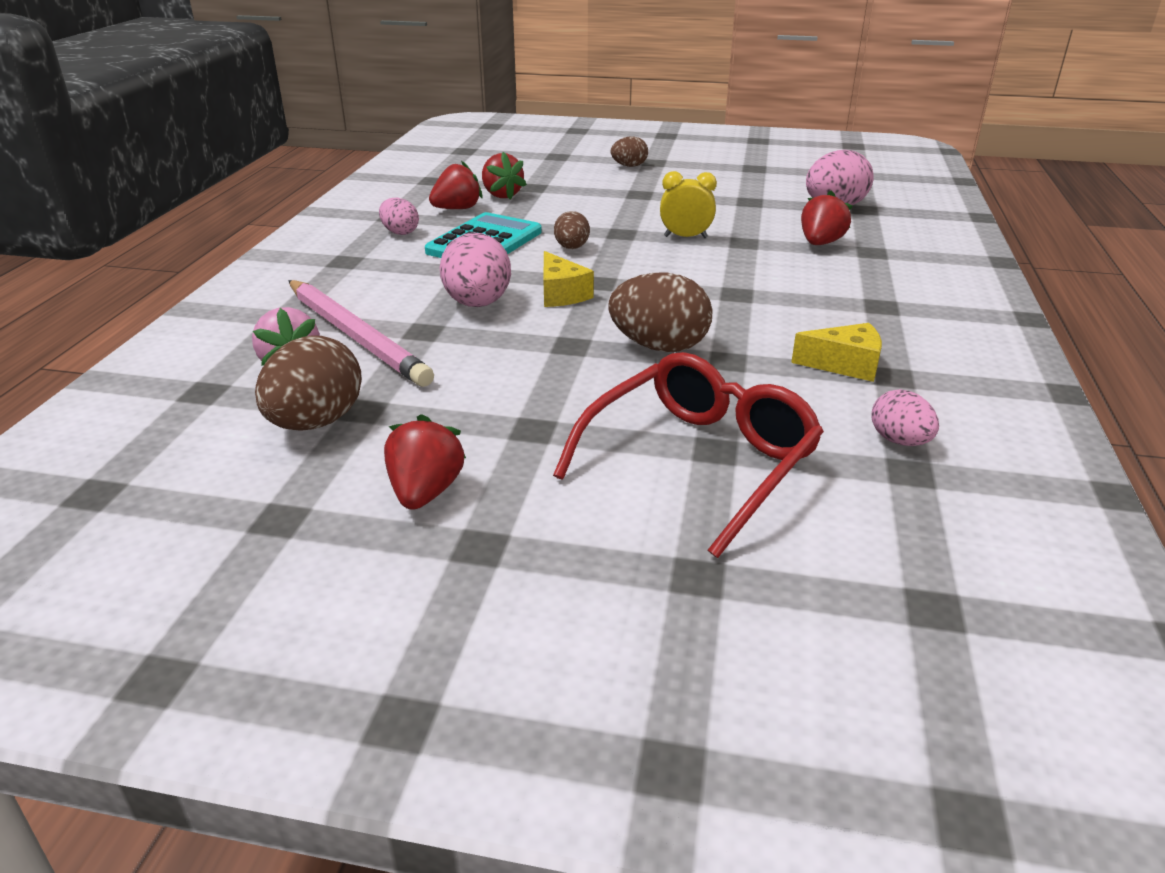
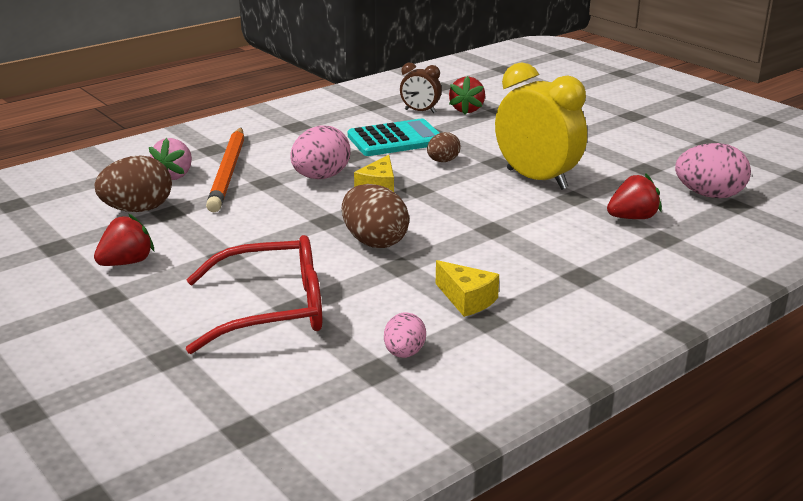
camera: 40 degrees right, 5 degrees down
pink pencil [288,280,434,387] -> orange pencil [206,128,244,213]
pink egg [379,198,419,235] -> none
red strawberry [429,161,482,209] -> brown clock [400,63,442,113]
brown egg [611,136,648,167] -> none
yellow clock [660,171,717,238] -> yellow clock [495,62,587,190], size x1.99

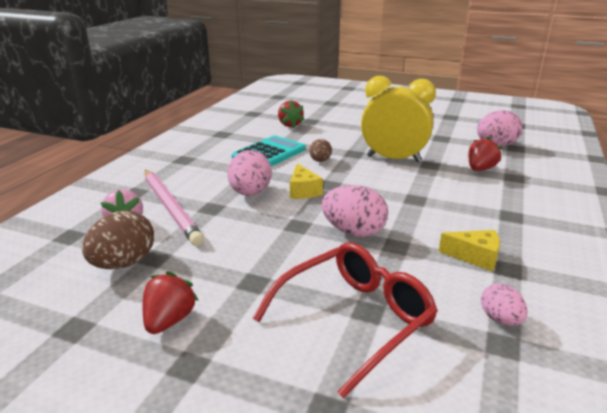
camera: 30 degrees left, 0 degrees up
orange pencil [206,128,244,213] -> pink pencil [145,170,204,246]
brown egg [342,184,409,248] -> pink egg [321,185,388,237]
brown clock [400,63,442,113] -> none

